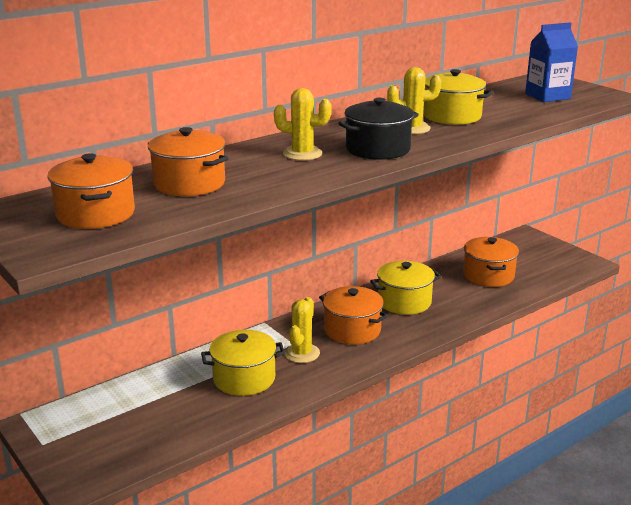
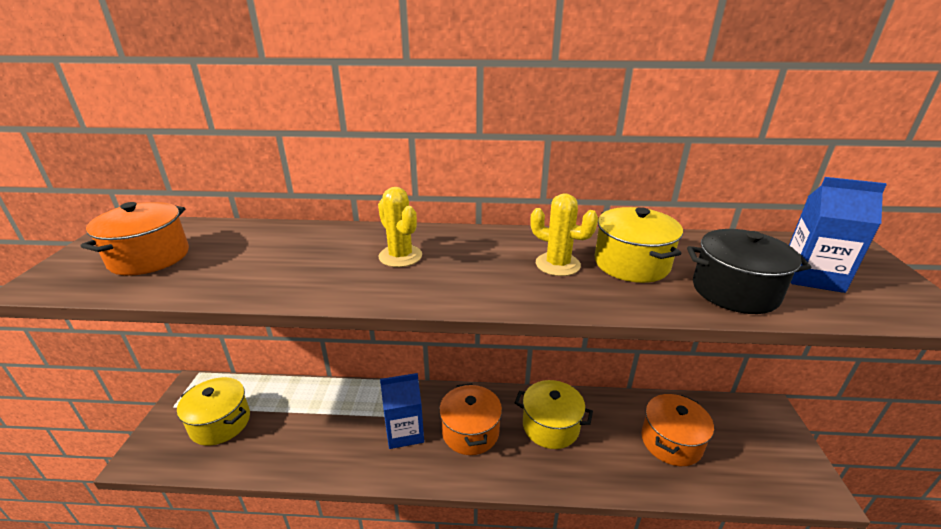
camera: 40 degrees right, 5 degrees up
orange pot [148,127,229,196] -> none
yellow pot [201,330,285,396] -> yellow pot moved to [177,377,250,446]
yellow cactus [284,297,320,363] -> blue carton [380,373,424,449]
black pot [338,98,419,160] -> black pot moved to [687,229,812,314]

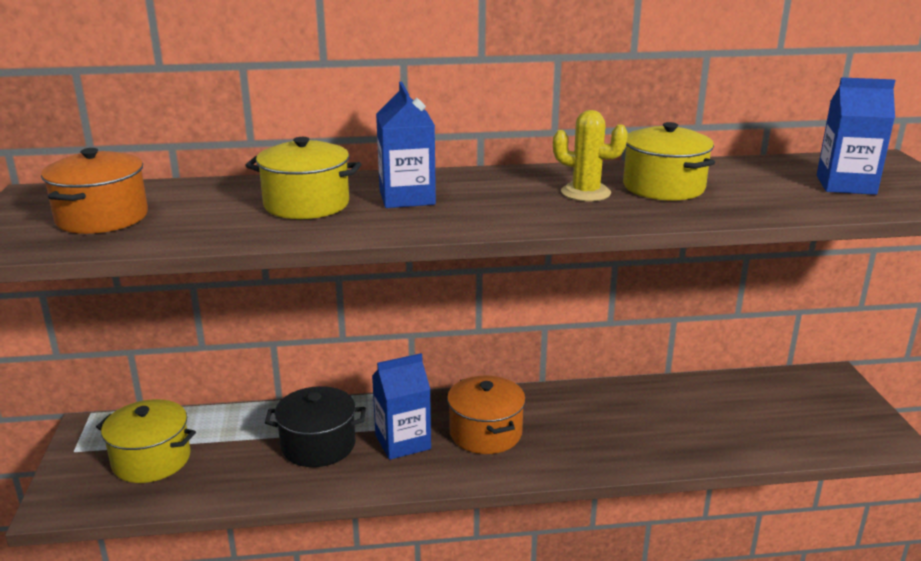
camera: 10 degrees left, 5 degrees down
yellow cactus [378,187,422,267] -> blue carton [376,82,436,208]
yellow pot [515,380,593,449] -> yellow pot moved to [245,137,361,219]
orange pot [641,394,714,466] -> none
black pot [687,229,812,314] -> black pot moved to [265,386,366,467]

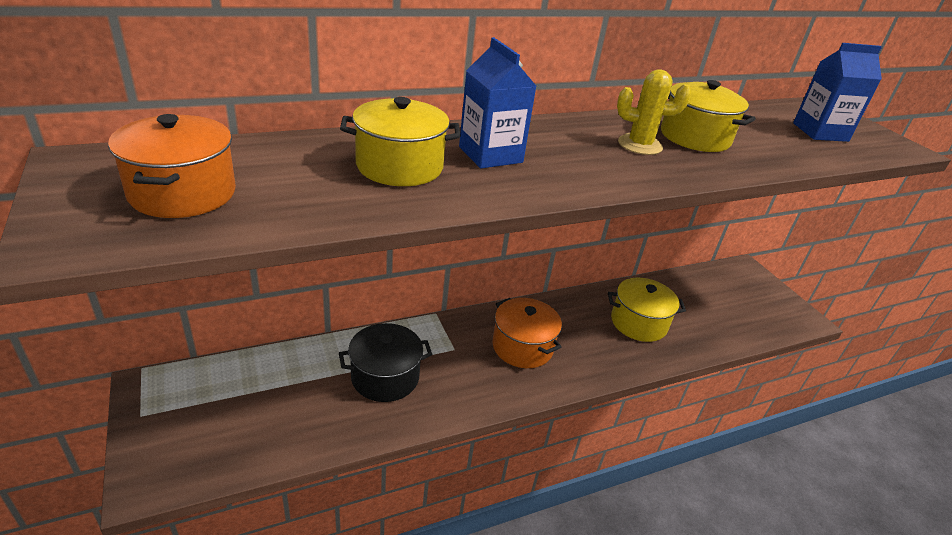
camera: 20 degrees left, 10 degrees up
yellow pot [96,399,196,483] -> yellow pot moved to [608,278,686,342]
blue carton [372,353,431,460] -> none

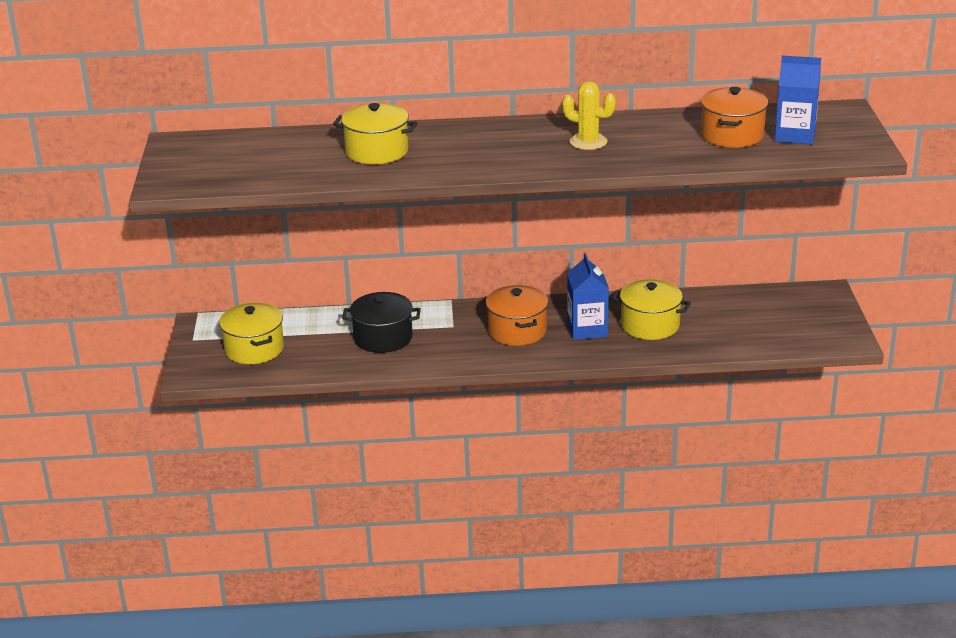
camera: 25 degrees right, 5 degrees down
orange pot [108,114,236,218] -> orange pot moved to [700,87,768,148]
blue carton [459,37,536,168] -> blue carton moved to [567,253,609,340]
yellow pot [661,80,756,152] -> yellow pot moved to [219,303,284,364]

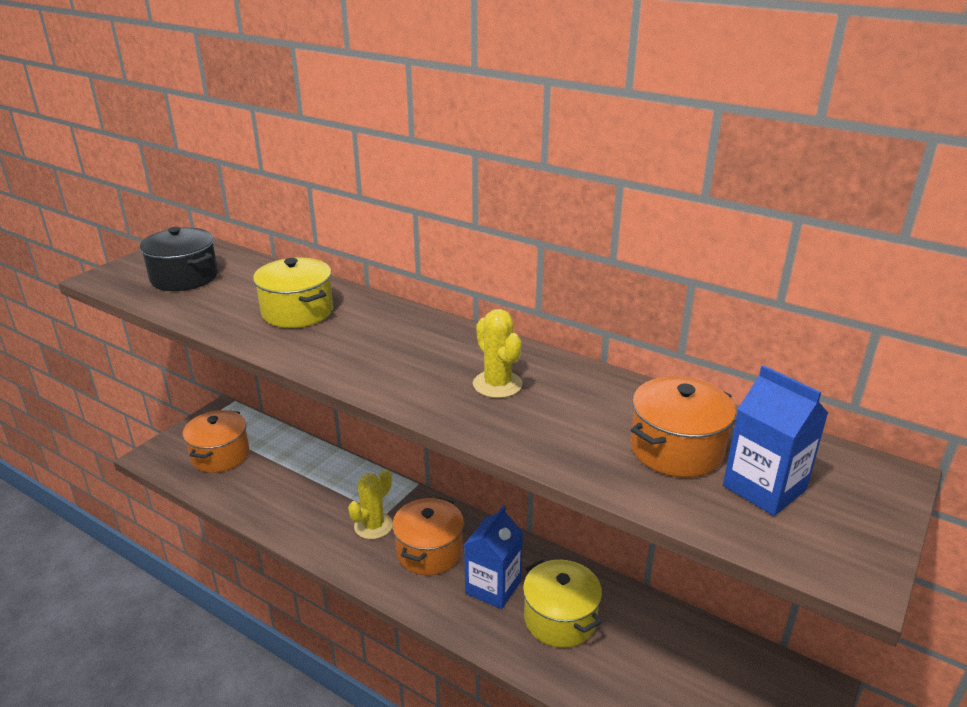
camera: 35 degrees right, 0 degrees up
yellow pot [219,303,284,364] -> orange pot [183,410,249,473]
black pot [342,292,421,353] -> black pot moved to [139,227,218,291]
none -> yellow cactus [348,469,393,539]

